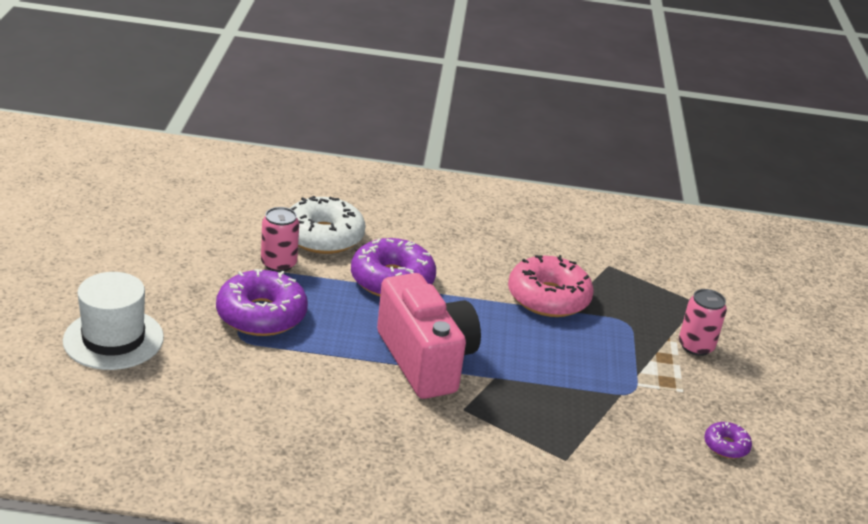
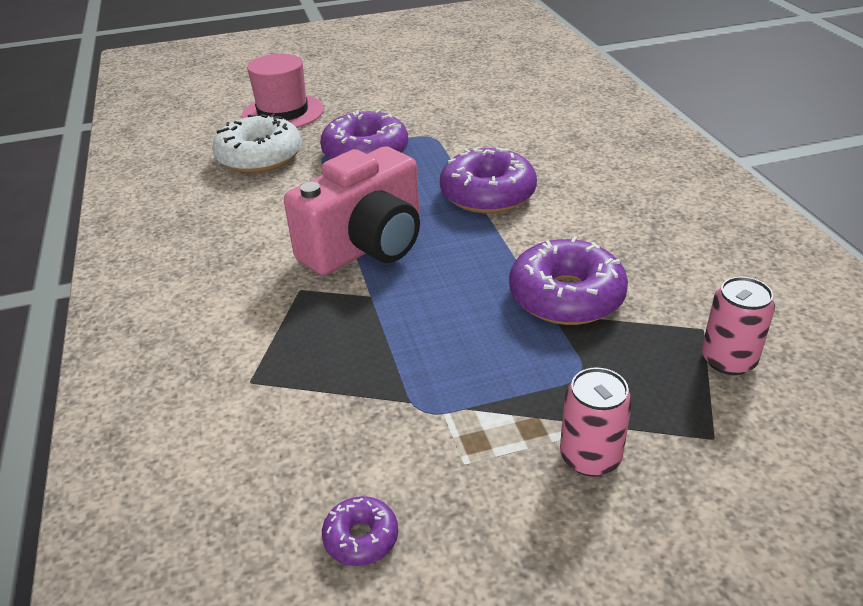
camera: 75 degrees right, 5 degrees up
white hat [63,272,164,370] -> pink hat [242,54,324,128]
pink can [261,207,299,272] -> pink can moved to [702,277,775,375]
white donut [289,196,366,254] -> white donut moved to [212,114,302,173]
pink donut [508,255,594,317] -> purple donut [509,236,628,325]

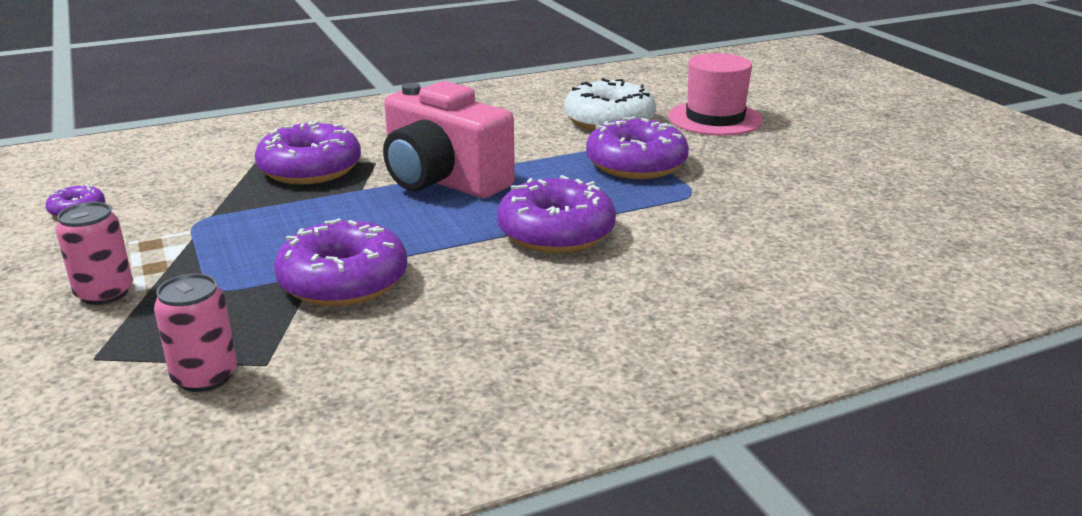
camera: 80 degrees right, 10 degrees down
none -> purple donut [255,121,361,184]

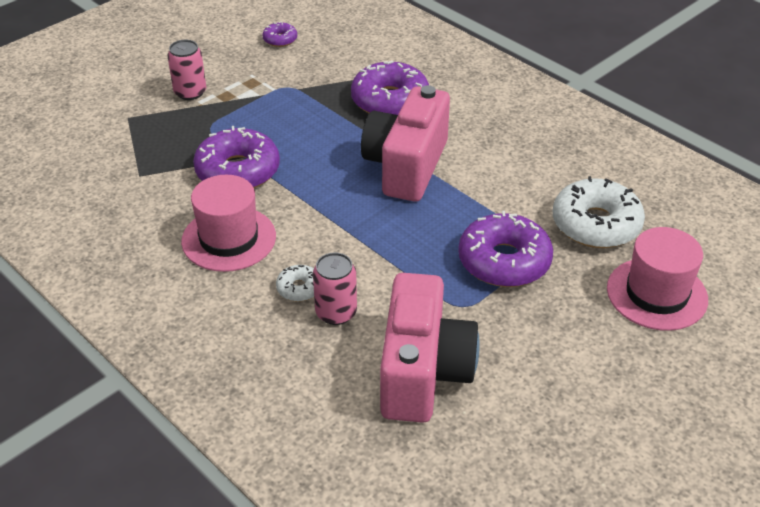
camera: 70 degrees right, 15 degrees up
pink can [154,274,237,392] -> pink can moved to [313,252,357,325]
purple donut [497,175,616,253] -> none
none -> pink hat [181,175,276,272]
none -> white donut [276,265,314,302]
none -> pink camera [380,273,480,423]

